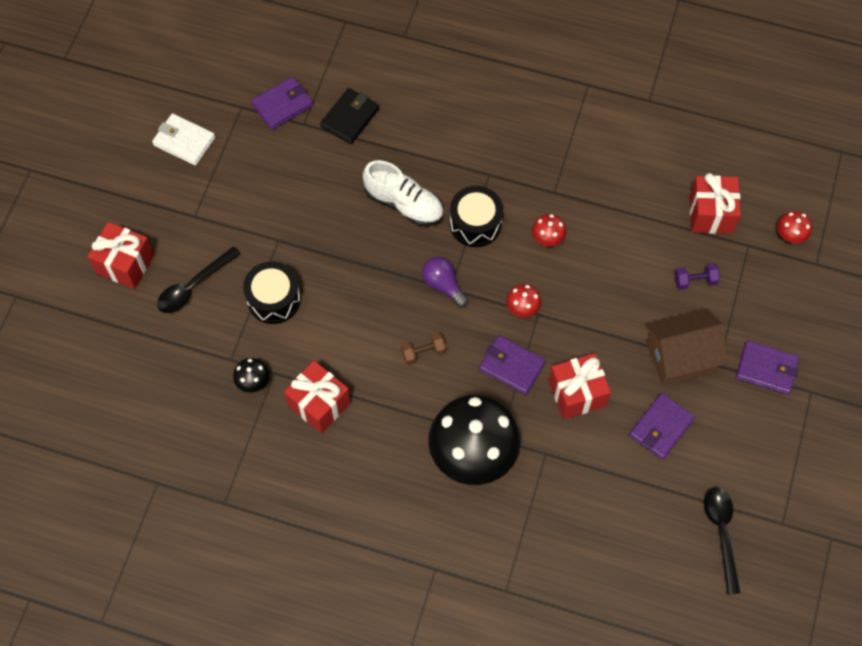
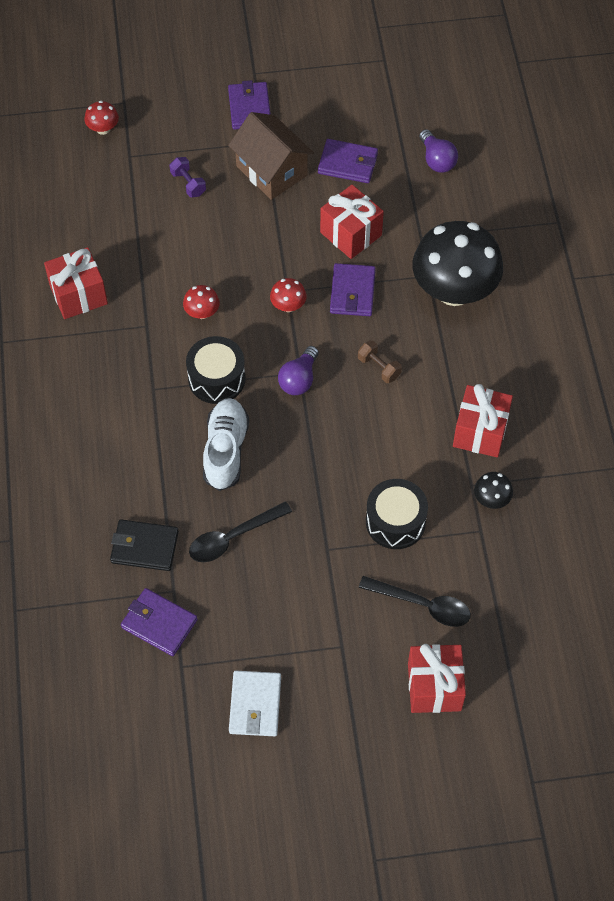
camera: 115 degrees left, 5 degrees down
red gift [689,173,741,234] -> red gift moved to [44,247,108,319]
black spoon [704,487,740,595] -> black spoon moved to [189,501,292,562]
none -> purple light bulb [419,129,458,173]

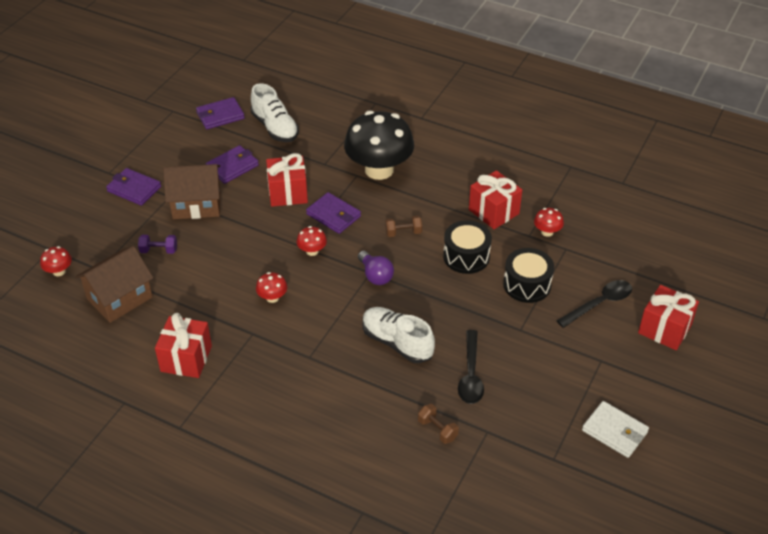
camera: 55 degrees left, 15 degrees down
black wallet [110,519,179,571] -> brown dumbbell [418,404,459,444]
purple wallet [121,588,198,656] -> purple wallet moved to [196,97,245,129]
black drum [186,336,246,404] -> black drum moved to [443,220,492,274]
purple light bulb [419,129,458,173] -> white shoe [251,83,299,142]
black mushroom [474,472,513,509] -> red mushroom [534,208,564,237]
none -> brown house [75,246,153,323]

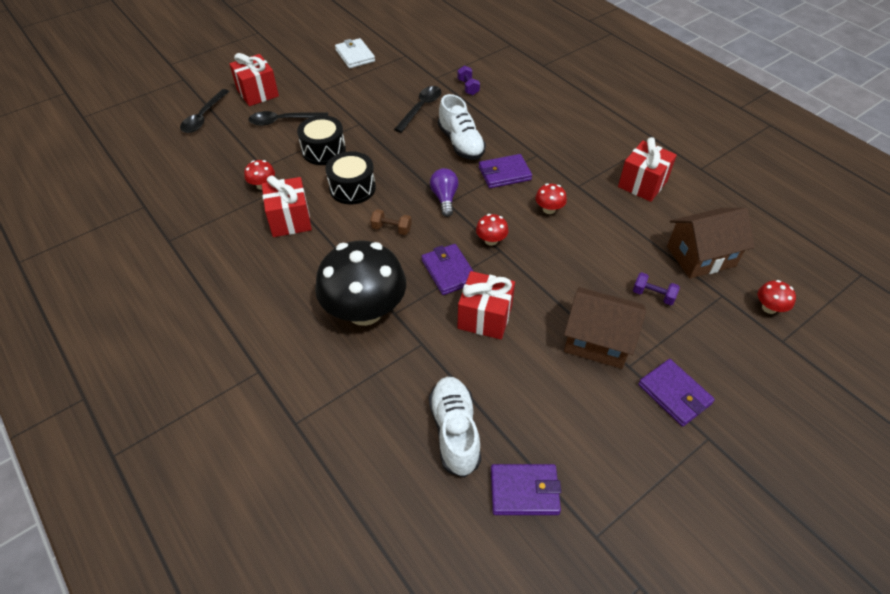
camera: 155 degrees left, 5 degrees up
purple wallet [206,145,259,184] -> purple wallet moved to [479,154,532,188]
brown dumbbell [418,404,459,444] -> purple dumbbell [457,66,480,95]
none -> black spoon [180,89,229,133]

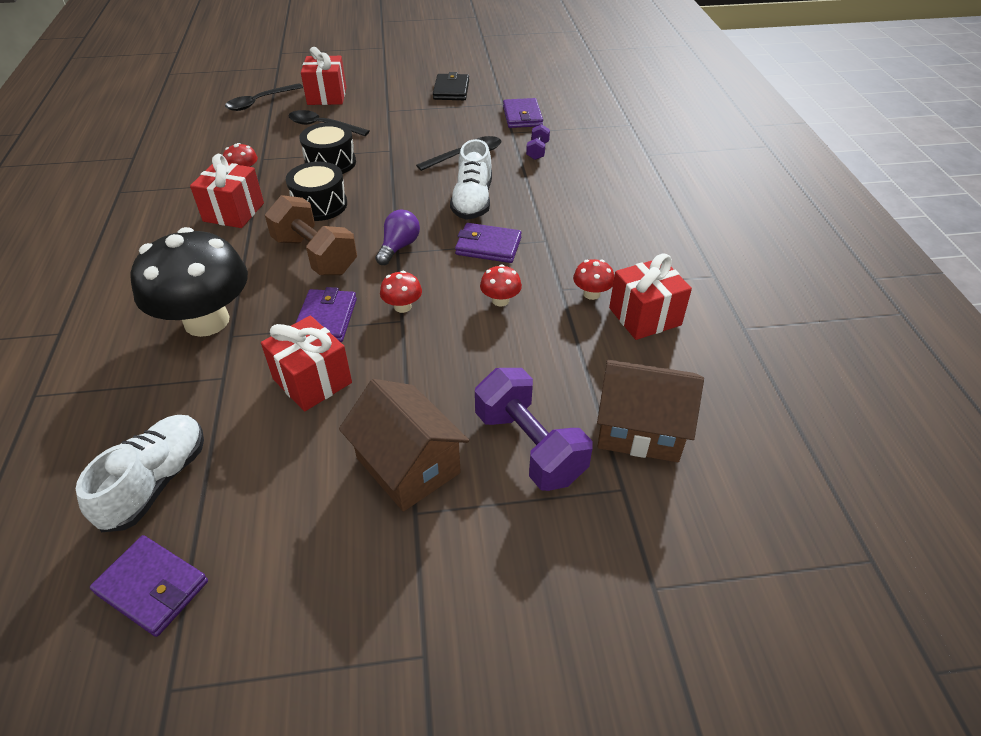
camera: 30 degrees right, 5 degrees down
white wallet [335,38,375,68] -> black wallet [433,72,469,100]
brown dumbbell [370,209,412,235] -> brown dumbbell [265,195,357,275], size x2.08
purple dumbbell [633,272,680,305] -> purple dumbbell [475,368,593,491], size x2.08
purple wallet [638,359,715,427] -> purple wallet moved to [503,98,543,128]
red mushroom [758,280,796,314] -> red mushroom moved to [573,259,614,300]

